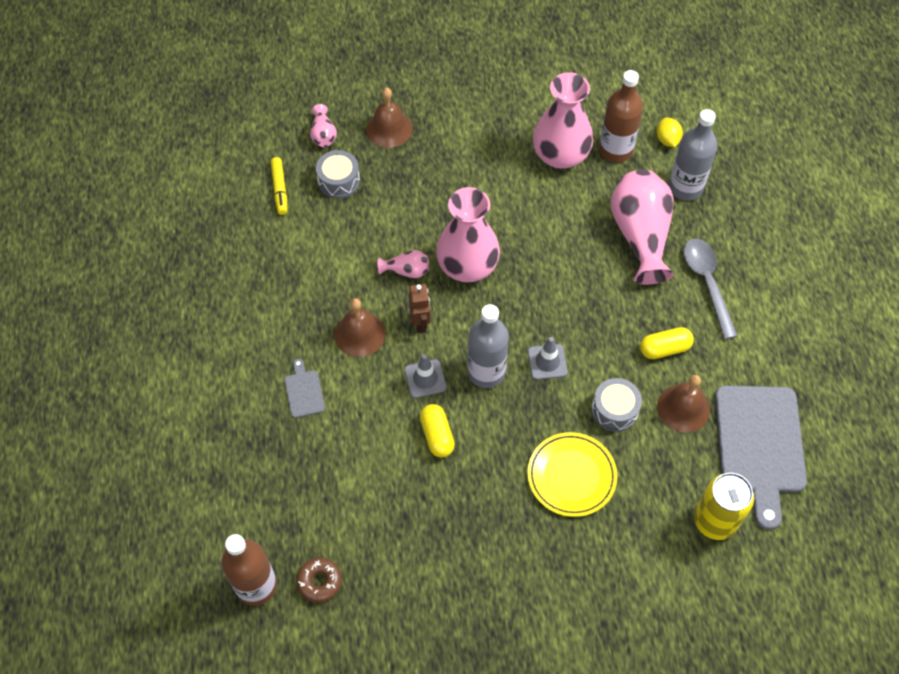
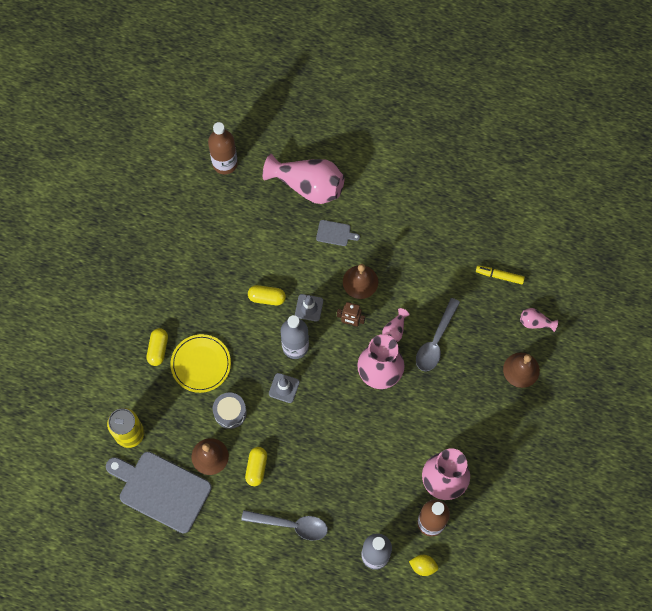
camera: 115 degrees right, 10 degrees up
brown donut [296,558,342,603] -> none
grey drum [316,150,360,199] -> none
pink vase [611,170,674,285] -> pink vase moved to [262,154,344,204]
none -> yellow capsule [147,328,168,366]
none -> grey spoon [416,298,460,371]

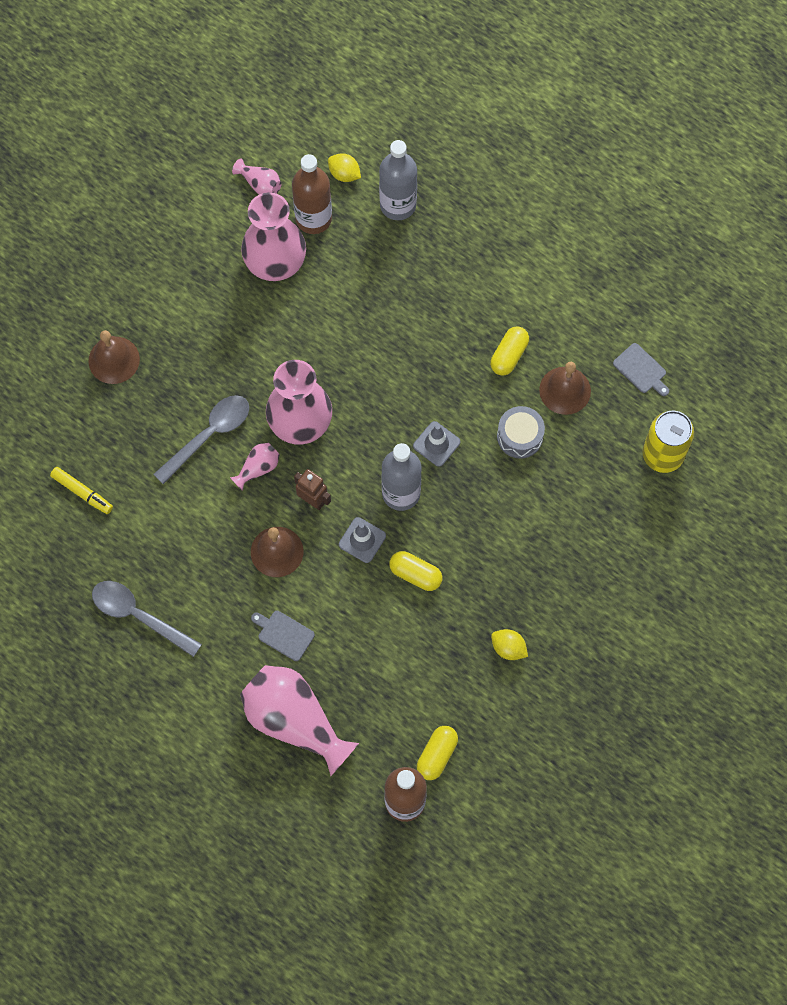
camera: 160 degrees left, 0 degrees up
grey cutting board [106,452,212,534] -> grey cutting board [613,343,669,396], size x0.43
yellow capsule [147,328,168,366] -> yellow capsule moved to [417,726,458,780]
yellow plate [171,334,231,393] -> none
grey spoon [241,510,328,541] -> grey spoon moved to [92,581,202,657]
pink vase [520,308,558,332] -> pink vase moved to [232,158,281,194]
none -> yellow lemon [491,629,528,660]

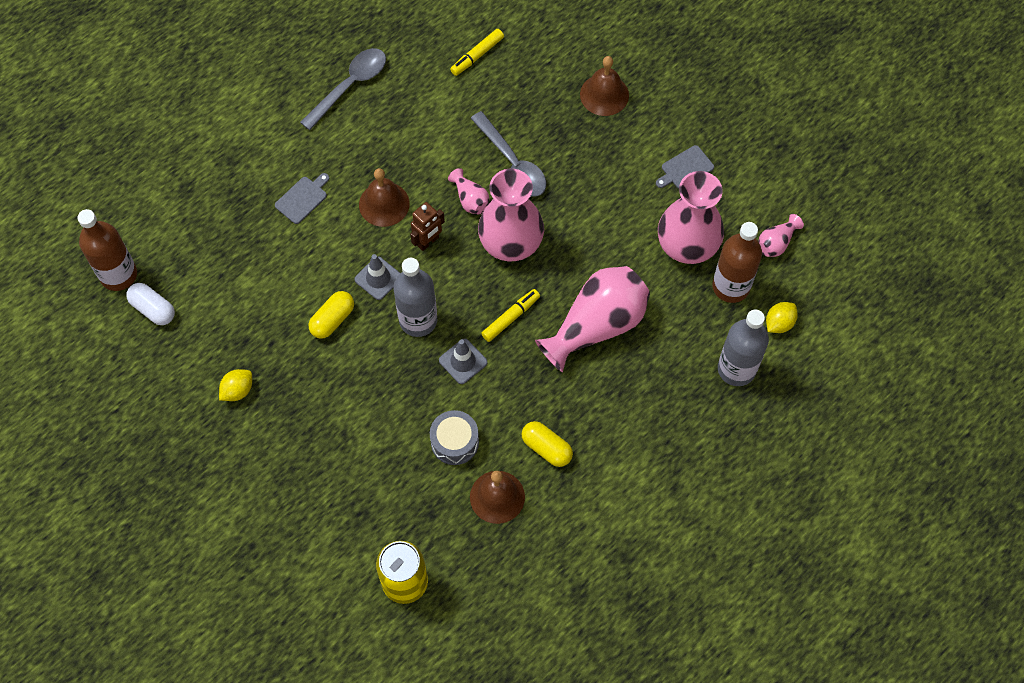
camera: 100 degrees right, 5 degrees down
pink vase [240,665,359,776] -> pink vase moved to [535,266,650,372]
yellow capsule [417,726,458,780] -> white capsule [126,283,175,325]
grey cutting board [613,343,669,396] -> grey cutting board moved to [656,145,714,189]
none -> yellow marker [481,289,540,342]

